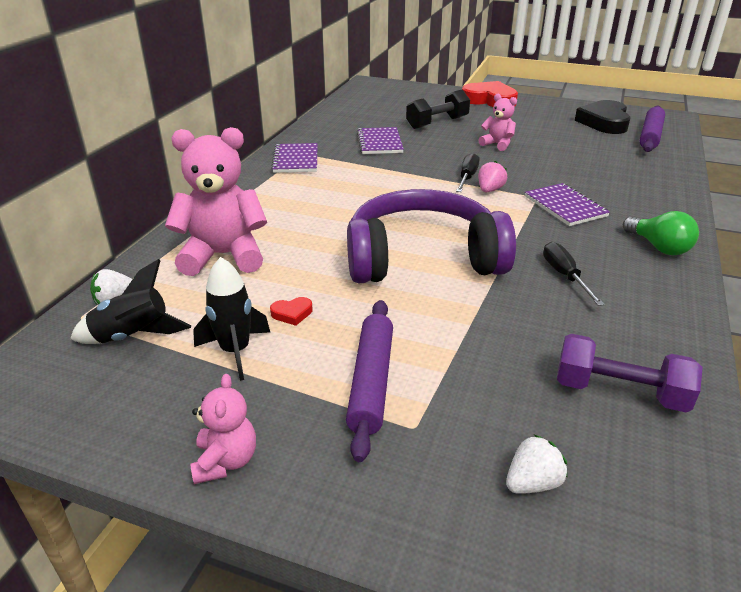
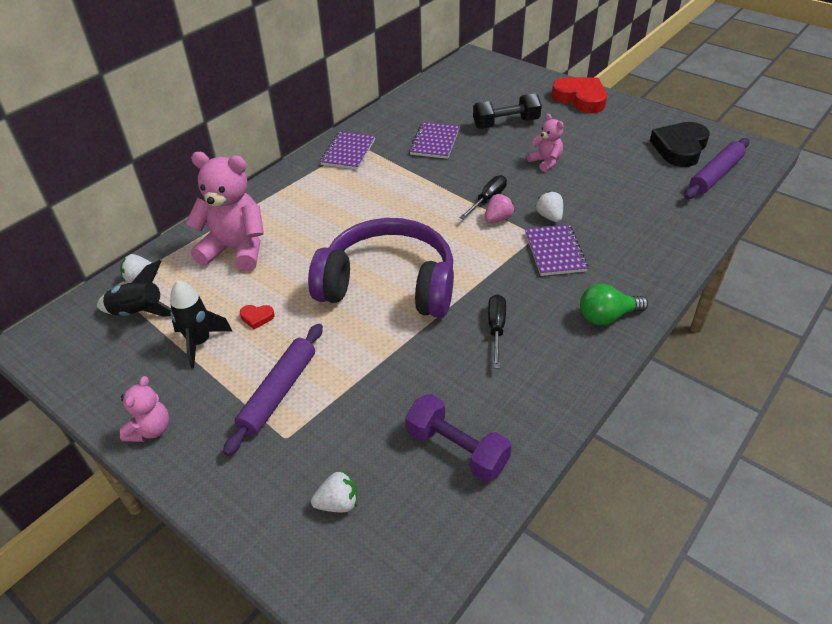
camera: 20 degrees right, 10 degrees up
green light bulb [623,211,699,255] -> green light bulb turned 90 degrees clockwise [580,284,648,325]
none -> white strawberry [536,191,563,222]

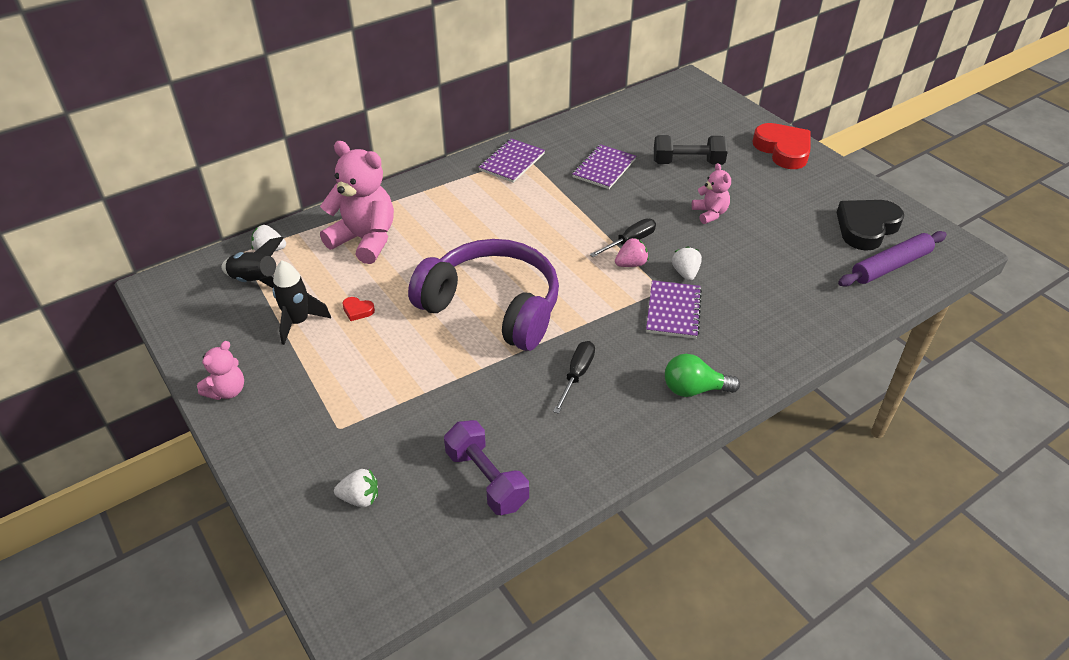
camera: 15 degrees right, 0 degrees up
purple rolling pin [223,324,323,456] -> none

